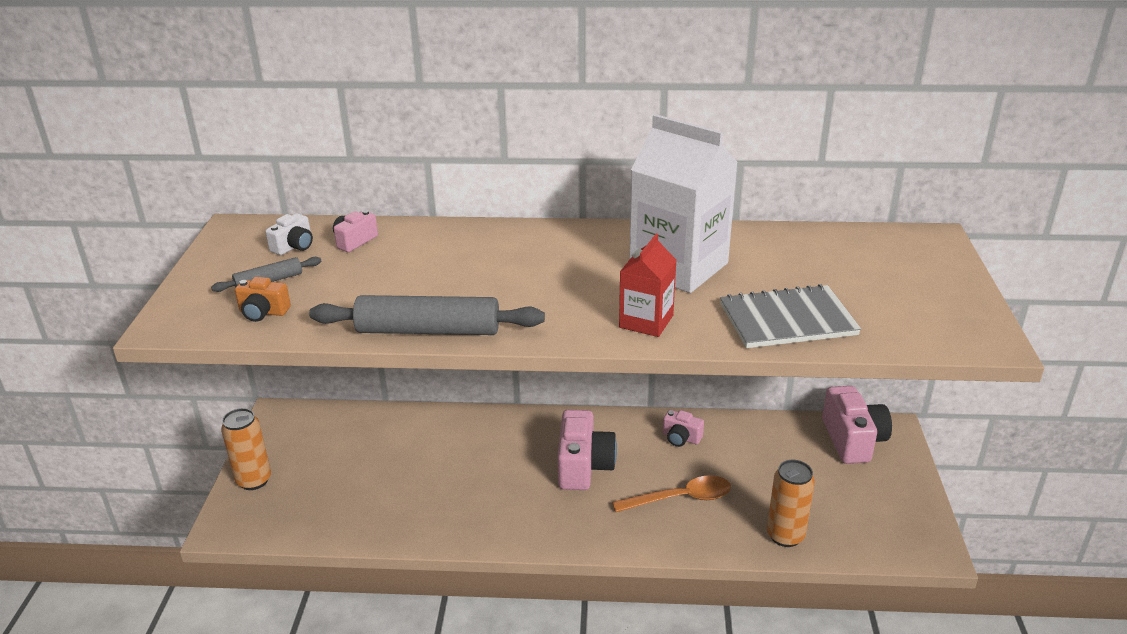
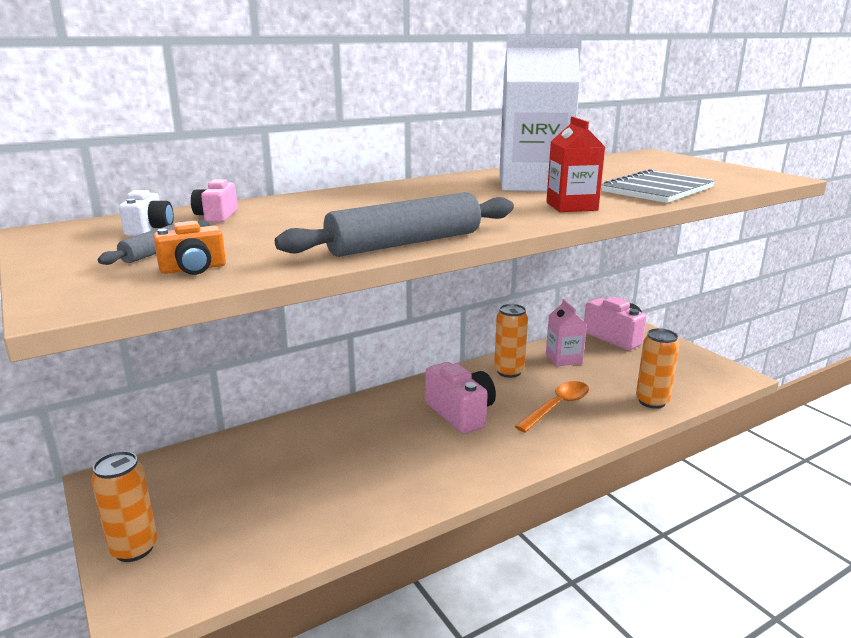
camera: 35 degrees left, 10 degrees down
pink camera [663,410,704,447] -> orange can [494,304,528,378]
none -> pink carton [546,299,587,366]

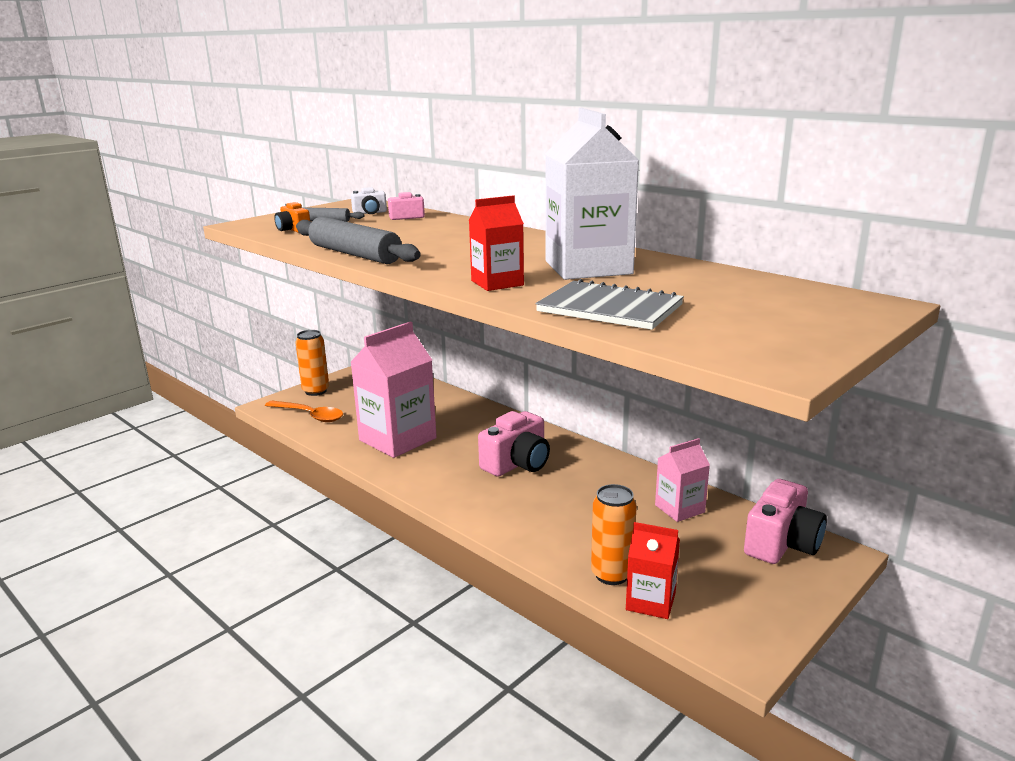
camera: 75 degrees right, 0 degrees up
orange can [494,304,528,378] -> none
orange spoon [515,381,589,433] -> orange spoon moved to [265,401,343,422]
none -> pink carton [351,321,437,458]
none -> red carton [626,522,680,619]

